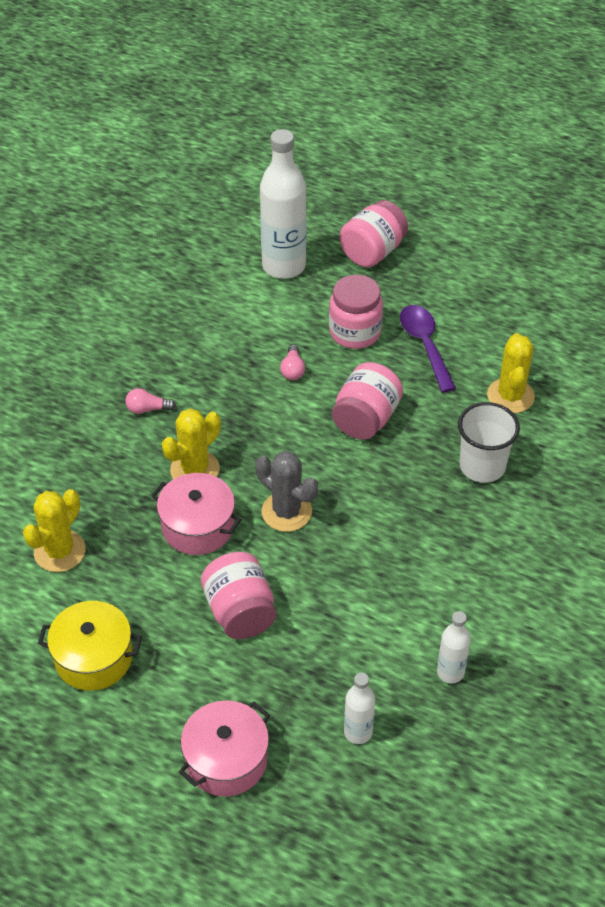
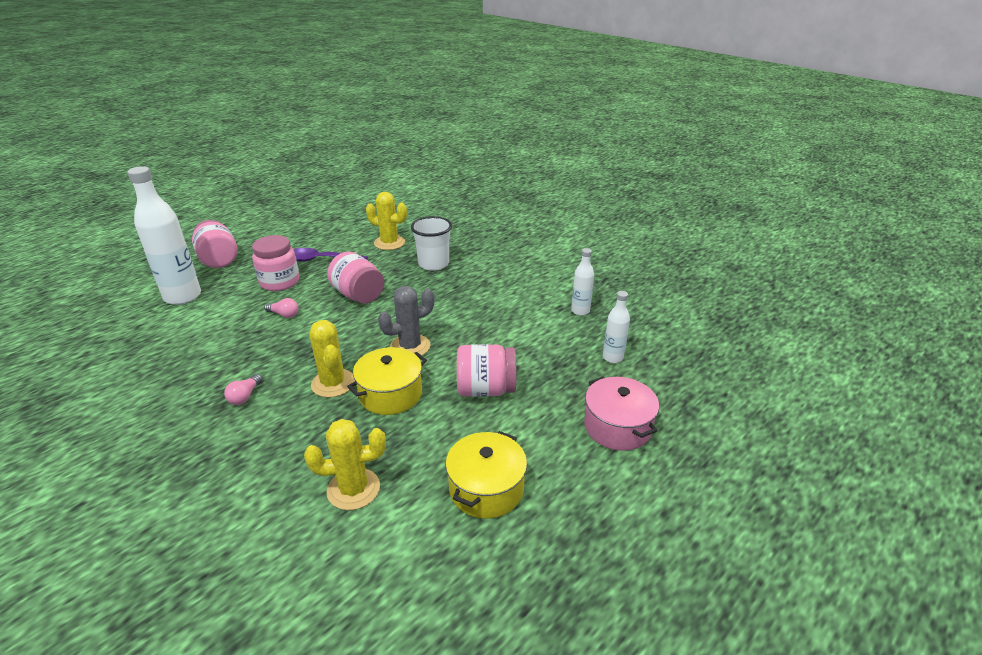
camera: 70 degrees left, 15 degrees down
yellow cactus [23,489,86,572] -> yellow cactus turned 60 degrees counterclockwise [304,419,386,510]
pink pot [151,473,242,555] -> yellow pot [347,347,427,415]

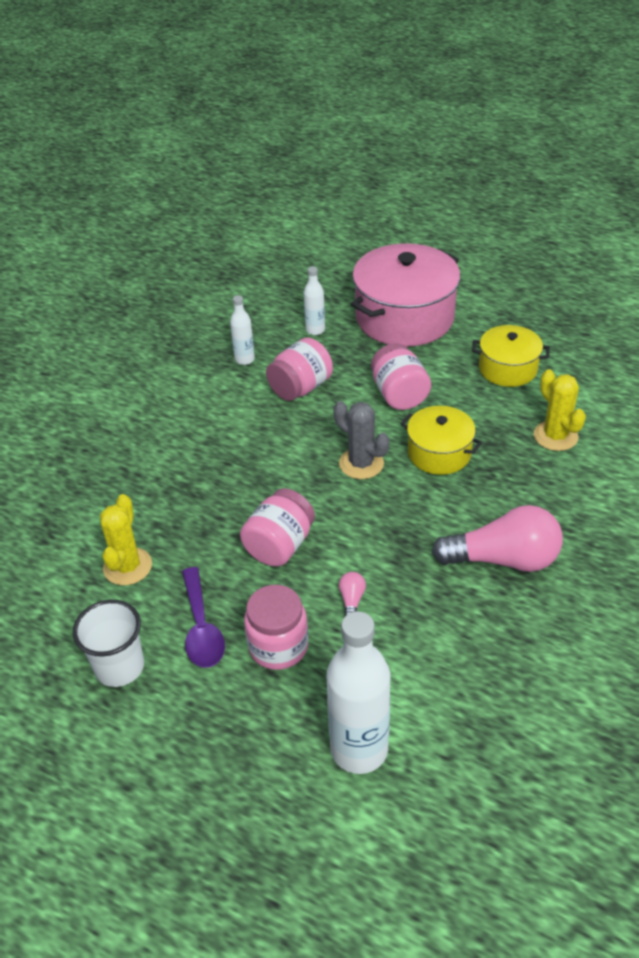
camera: 105 degrees left, 10 degrees up
pink jar [192,220,238,268] -> pink jar moved to [266,338,333,401]
pink light bulb [224,374,262,405] -> pink light bulb [432,505,563,572], size x2.45
yellow cactus [310,320,355,398] -> none
white cup [411,216,452,271] -> white cup moved to [73,600,144,687]
pink pot [584,377,659,451] -> pink pot [351,243,460,347], size x1.80

